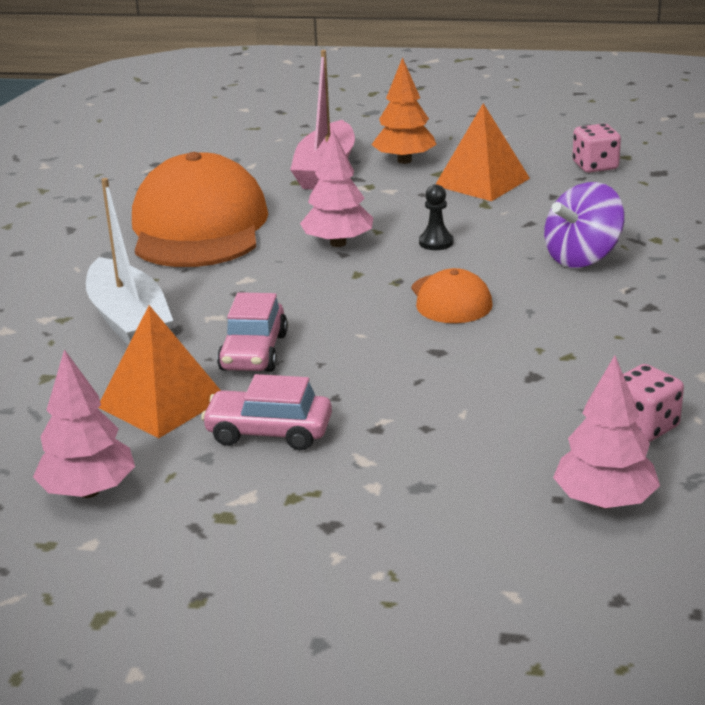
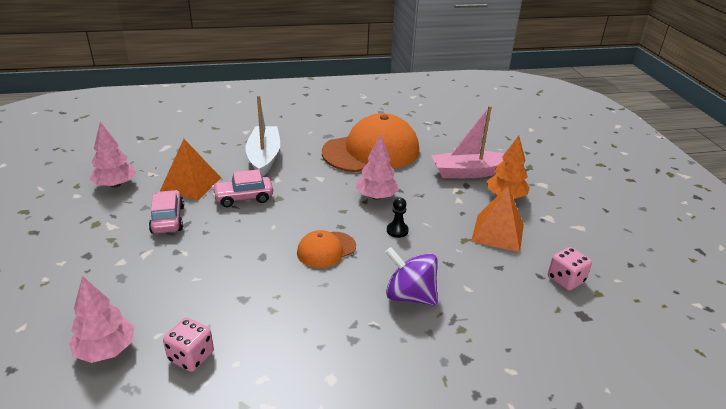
camera: 65 degrees right, 5 degrees up
white boat [86,178,173,345] -> white boat turned 135 degrees clockwise [245,95,280,177]

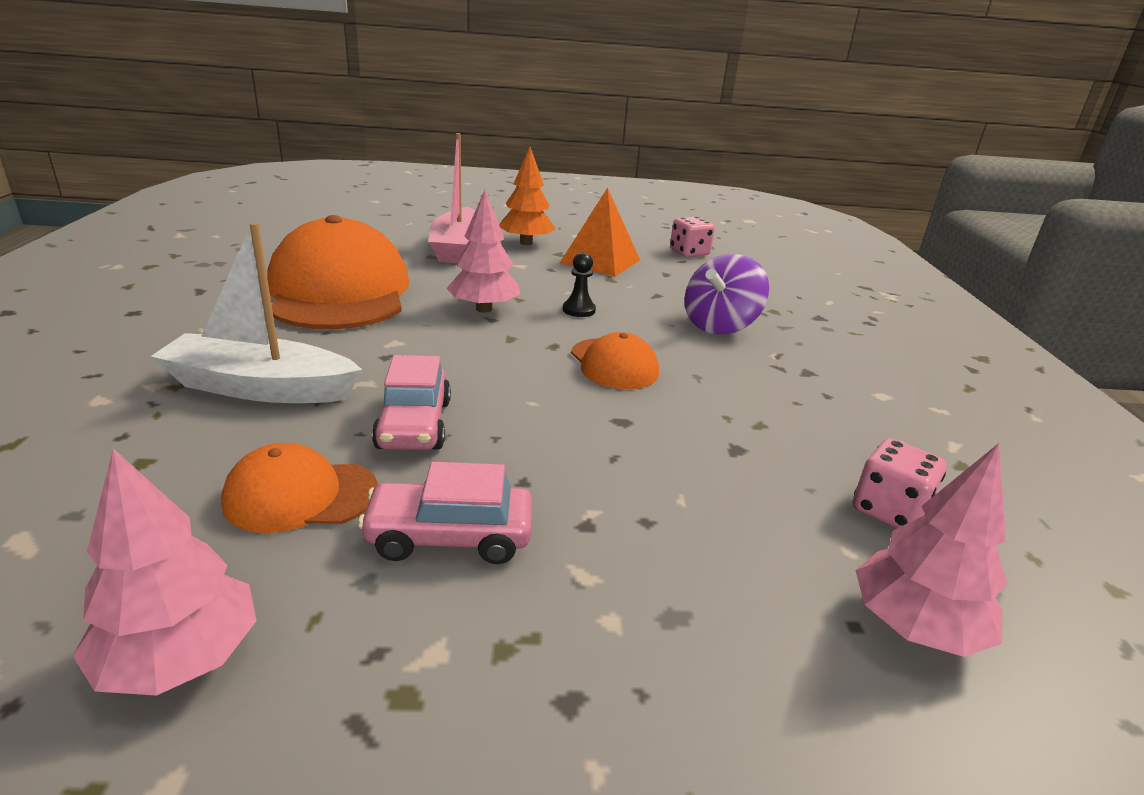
camera: 80 degrees left, 5 degrees down
orange pyramid [160,139,221,200] -> orange cap [221,443,378,533]

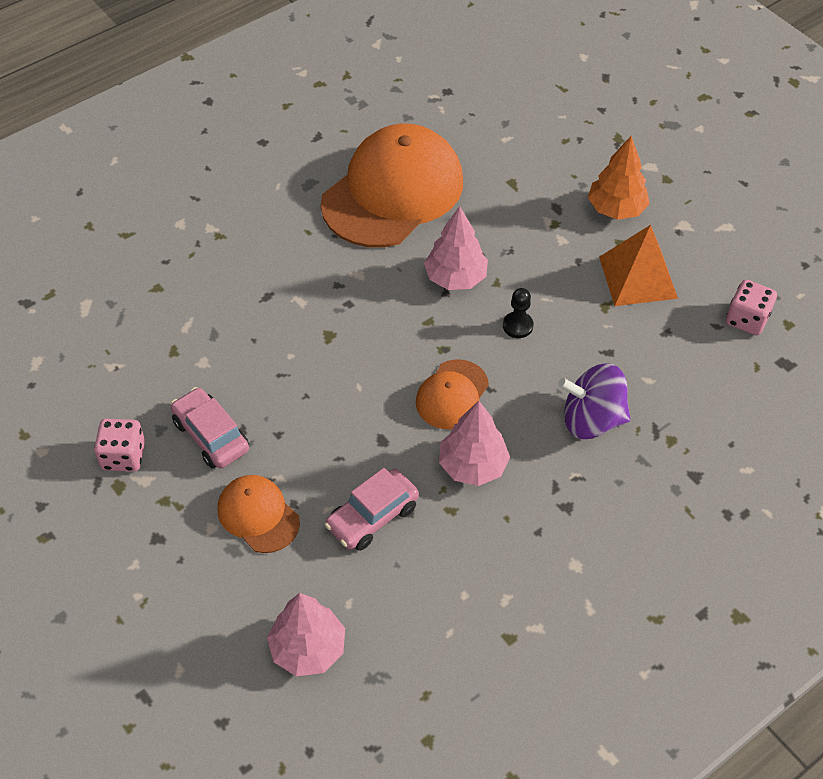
camera: 55 degrees right, 25 degrees up
pink tree [72,449,257,696] -> pink tree moved to [439,401,510,486]
white boat [151,222,362,403] -> none
orange cap [221,443,378,533] -> orange cap moved to [218,475,300,553]
pink car [372,355,451,450] -> pink car moved to [324,468,419,551]
pink boat [429,133,476,263] -> none
pink dice [853,438,947,528] -> pink dice moved to [94,419,145,472]

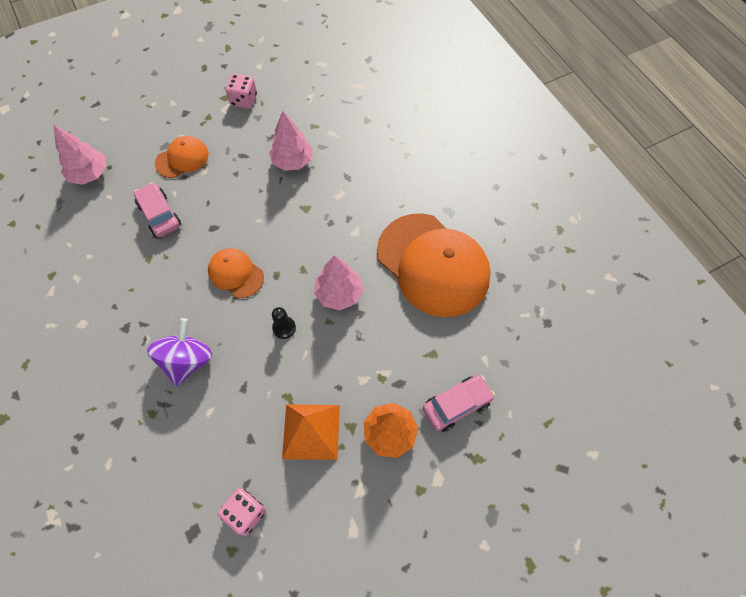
camera: 100 degrees right, 10 degrees up
pink car [171,387,249,468] -> pink car moved to [423,375,495,432]
pink tree [439,401,510,486] -> pink tree moved to [269,111,313,171]

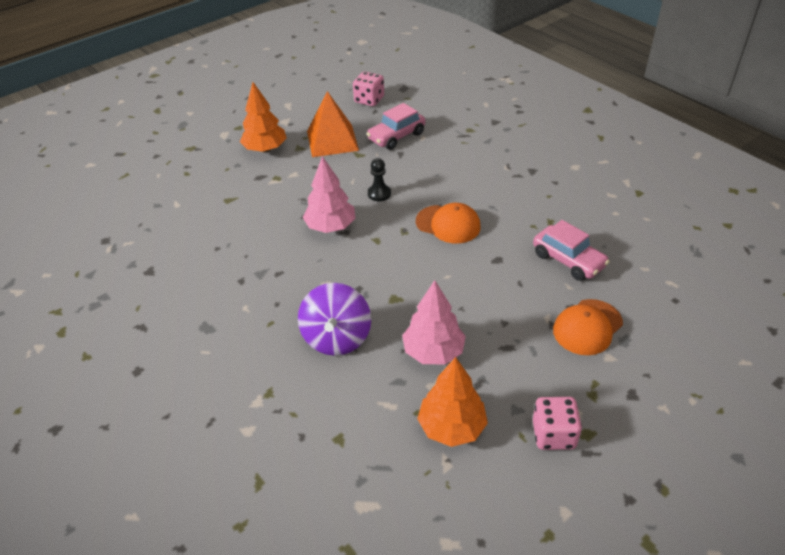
camera: 170 degrees right, 20 degrees down
pink tree [54,125,106,185] -> none
purple spinning top [147,318,212,386] -> purple spinning top moved to [298,283,371,356]
orange cap [377,214,491,317] -> none
pink car [423,375,495,432] -> pink car moved to [366,103,425,150]
none -> orange tree [417,357,488,447]

